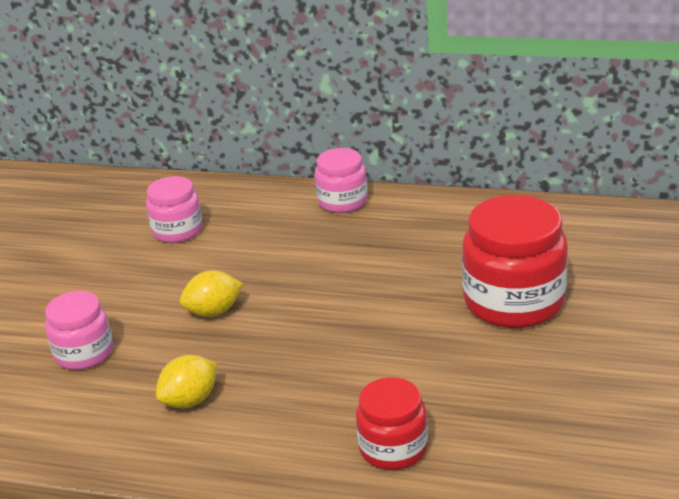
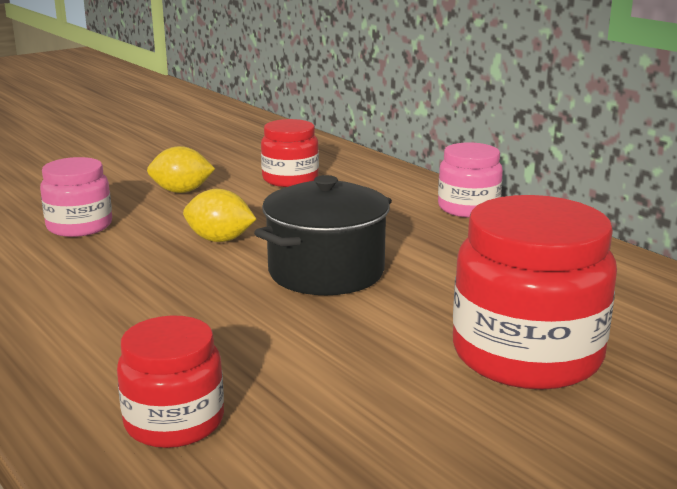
camera: 35 degrees right, 10 degrees down
pink jar [146,176,203,243] -> red jar [261,119,319,187]
yellow lemon [156,355,217,408] -> yellow lemon moved to [147,146,215,193]
none -> black pot [254,175,392,295]

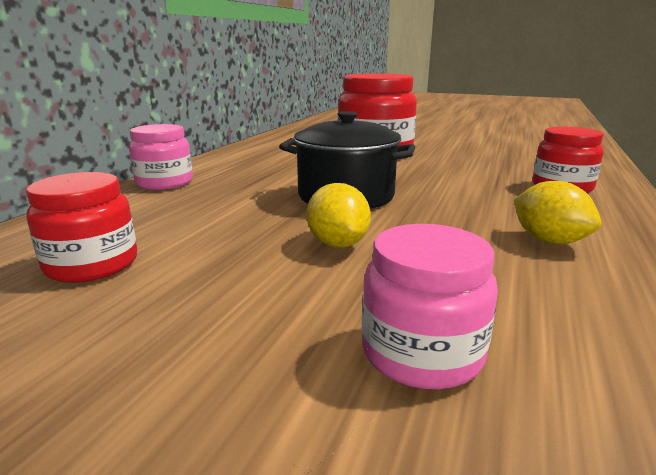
camera: 120 degrees left, 0 degrees up
yellow lemon [147,146,215,193] -> yellow lemon moved to [514,181,601,244]

